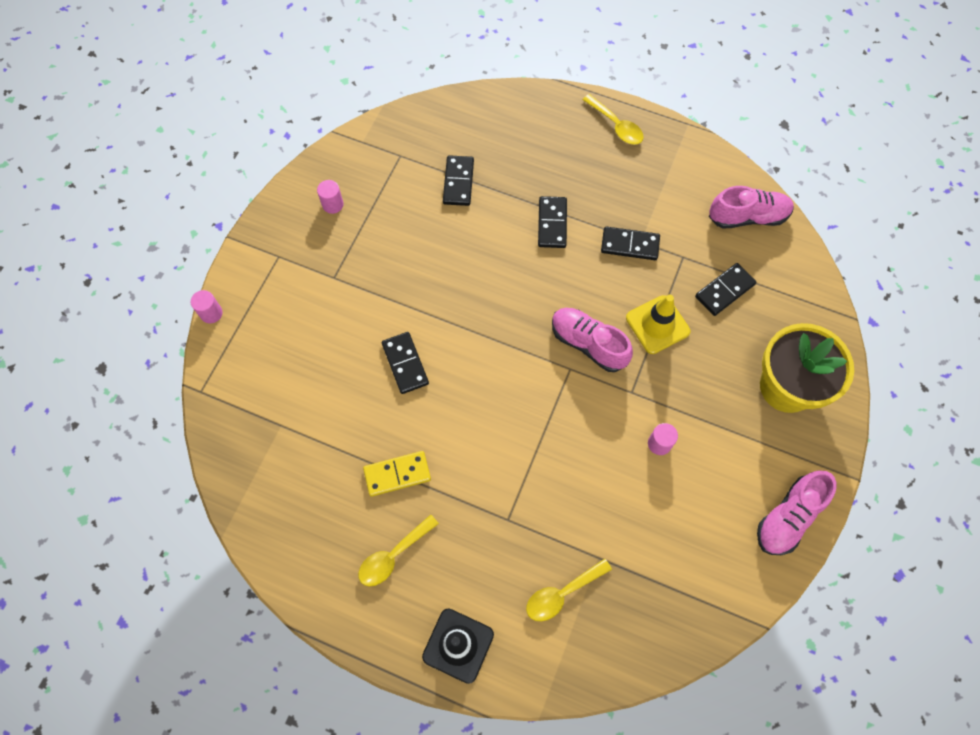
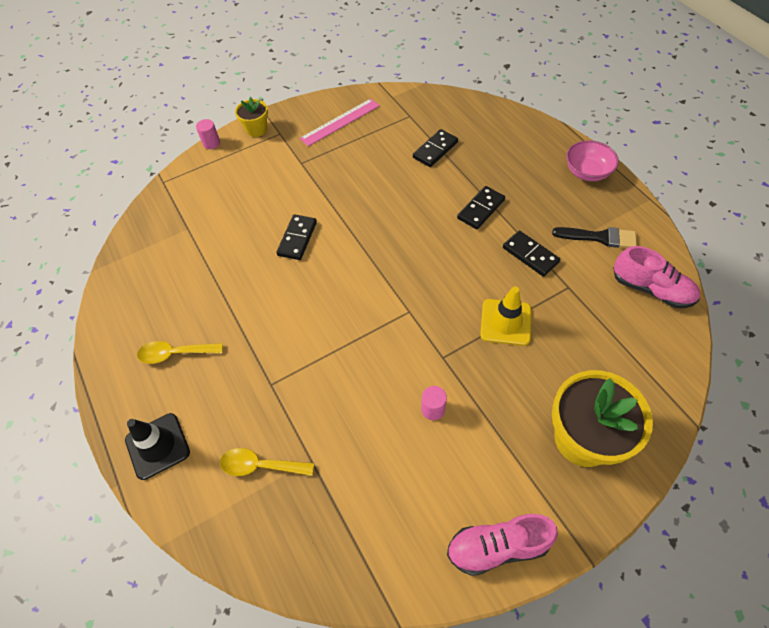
camera: 40 degrees right, 10 degrees down
pink cylinder [317,180,344,214] -> pink ruler [300,99,380,146]
yellow domino [363,451,431,497] -> none
pink shoe [552,308,633,372] -> none
yellow spoon [583,94,644,145] -> pink bowl [566,140,619,181]
black domino [695,263,756,316] -> none
none -> yellow flower pot [235,97,268,137]
none -> black brush [552,227,637,248]

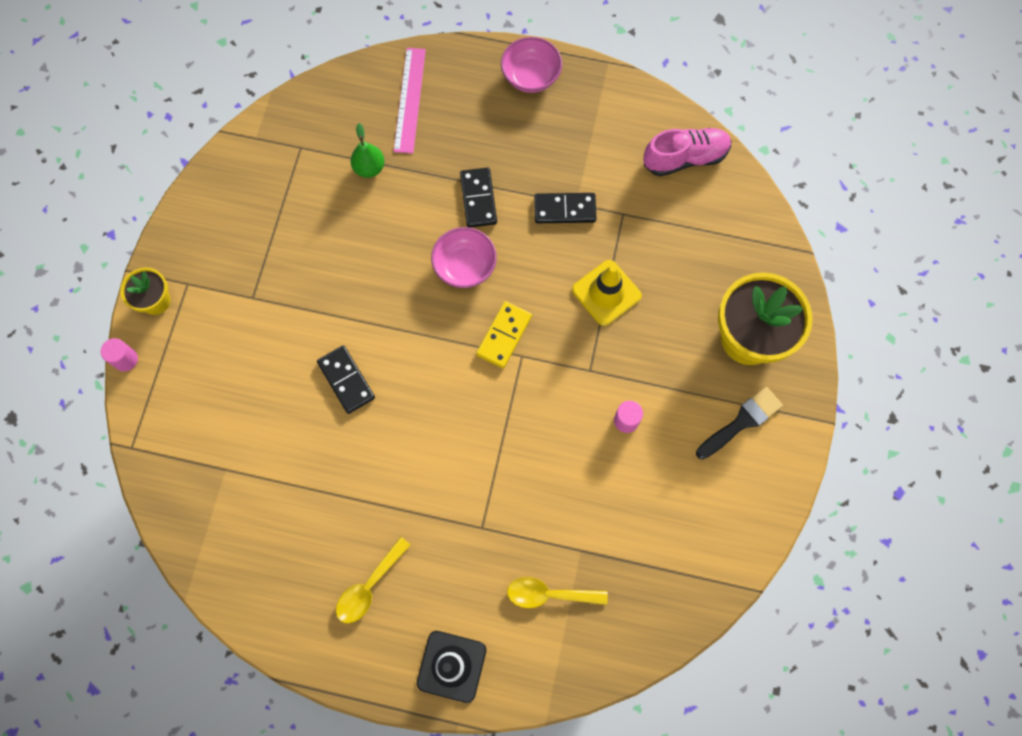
camera: 50 degrees left, 15 degrees up
yellow spoon [220,448,314,476] -> yellow spoon turned 45 degrees clockwise [507,577,608,608]
pink ruler [300,99,380,146] -> pink ruler moved to [394,48,426,154]
black domino [413,129,458,167] -> green pear [350,123,385,178]
pink shoe [447,514,558,576] -> none
black brush [552,227,637,248] -> black brush moved to [696,387,783,459]
none -> pink bowl [431,227,497,288]
none -> yellow domino [476,301,532,368]

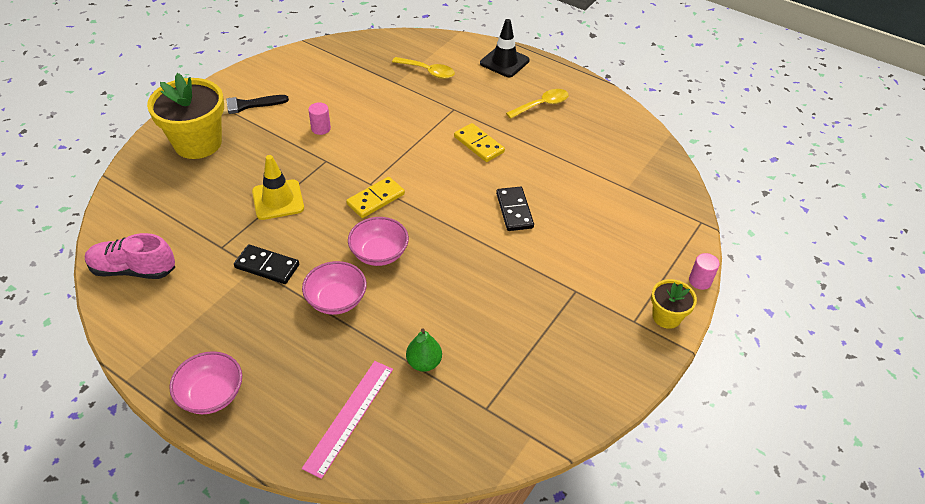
camera: 160 degrees left, 25 degrees down
black domino [460,168,497,228] -> pink bowl [302,261,367,315]
none -> yellow domino [454,123,505,162]

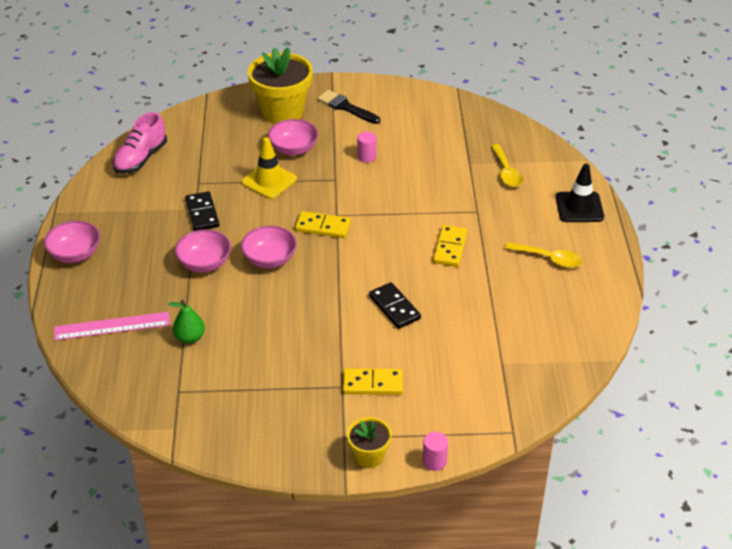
camera: 55 degrees right, 5 degrees down
pink shoe [85,233,175,279] -> pink shoe turned 120 degrees counterclockwise [112,112,167,174]
black domino [496,186,534,231] -> black domino turned 75 degrees counterclockwise [369,282,421,329]
none -> pink bowl [268,119,318,156]
none -> yellow domino [343,368,403,395]

